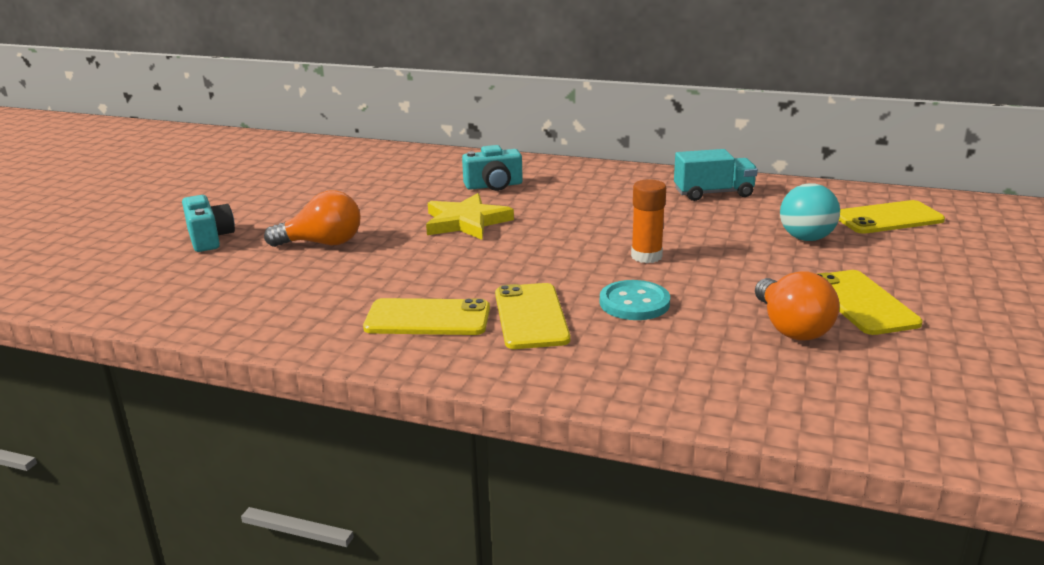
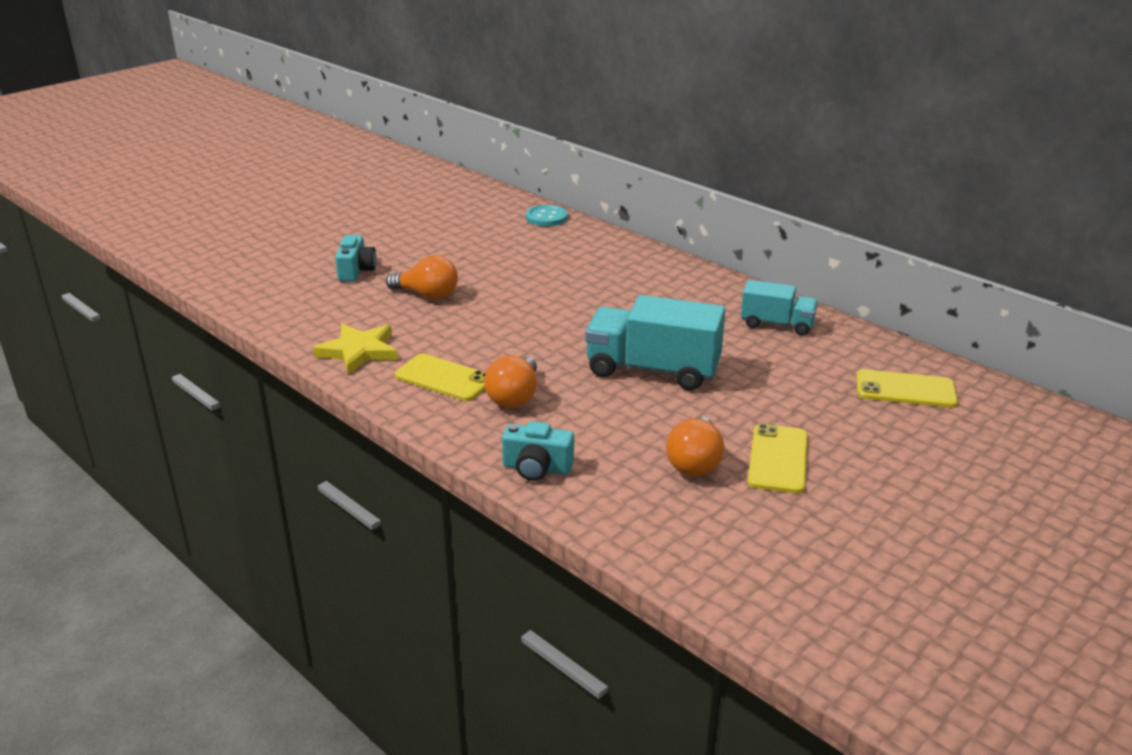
camera: 25 degrees right, 5 degrees up
yellow star [426,193,514,240] -> yellow star moved to [313,323,398,374]
turquoise camera [462,145,523,191] -> turquoise camera moved to [502,421,574,481]
yellow phone [495,283,570,349] -> orange light bulb [484,356,537,408]
turquoise button [600,280,670,320] -> turquoise button moved to [526,205,568,226]
orange glue stick [631,179,666,263] -> turquoise truck [585,295,726,390]
turquoise ball [780,183,840,241] -> none

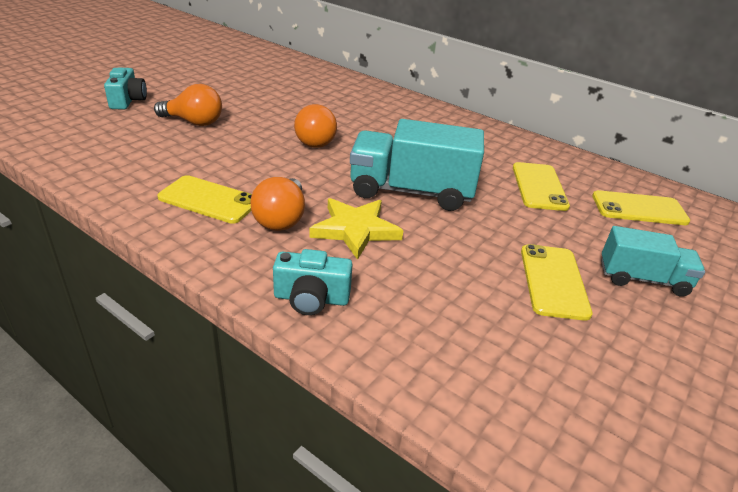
camera: 10 degrees left, 5 degrees up
yellow star [313,323,398,374] -> yellow star moved to [309,198,403,260]
turquoise button [526,205,568,226] -> none
orange light bulb [666,416,724,476] -> orange light bulb moved to [294,104,337,148]
turquoise truck [741,280,818,336] -> turquoise truck moved to [601,226,705,297]
none -> yellow phone [513,162,570,211]

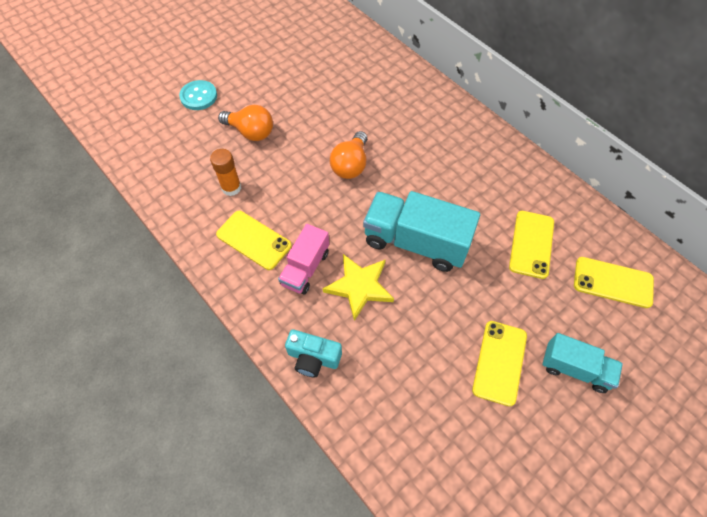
camera: 15 degrees right, 25 degrees up
turquoise camera [104,68,147,110] -> turquoise button [179,80,217,110]
orange light bulb [251,177,305,231] -> pink truck [278,224,329,295]
none -> orange glue stick [210,149,241,196]

